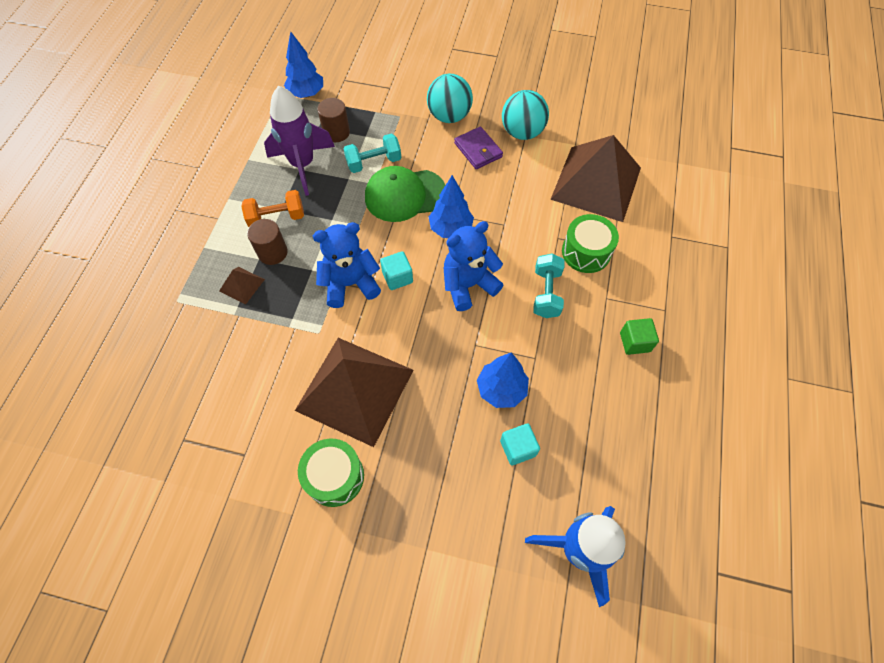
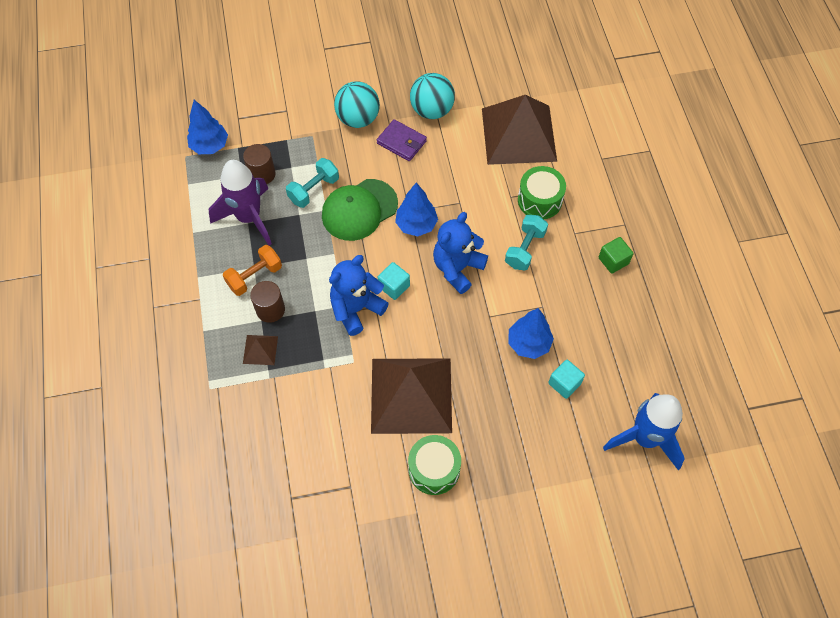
camera: 25 degrees left, 0 degrees up
turquoise dumbbell [533,254,565,318] -> turquoise dumbbell turned 45 degrees clockwise [505,215,548,270]

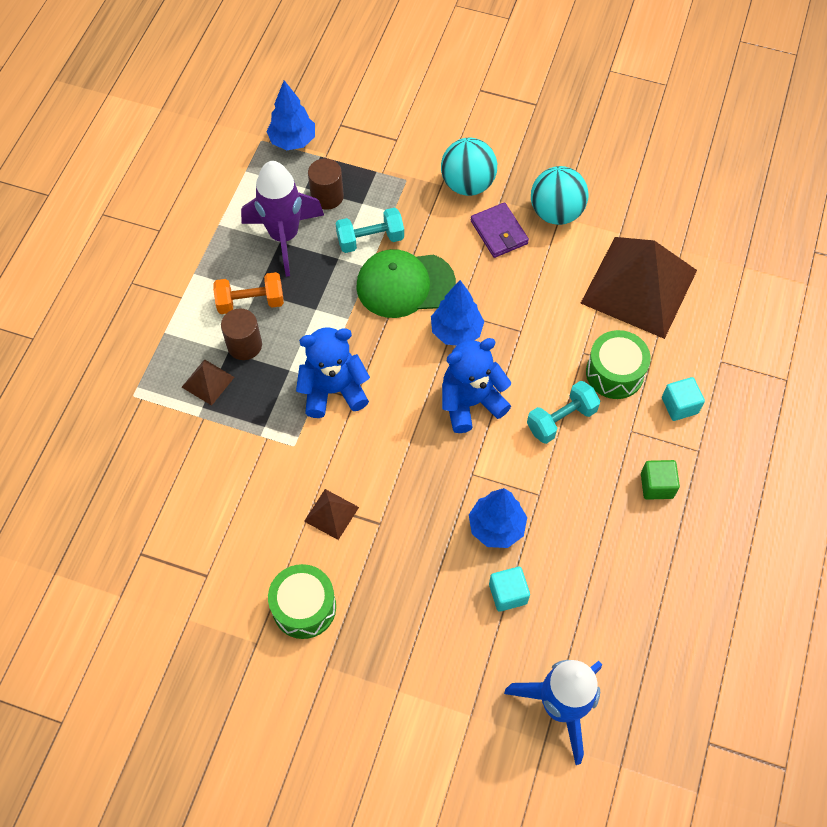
camera: 30 degrees right, 0 degrees up
brown pyramid [371,358,452,434] -> brown pyramid [304,489,359,540], size x0.41
turquoise cube [378,262,410,300] -> turquoise cube moved to [662,377,705,421]

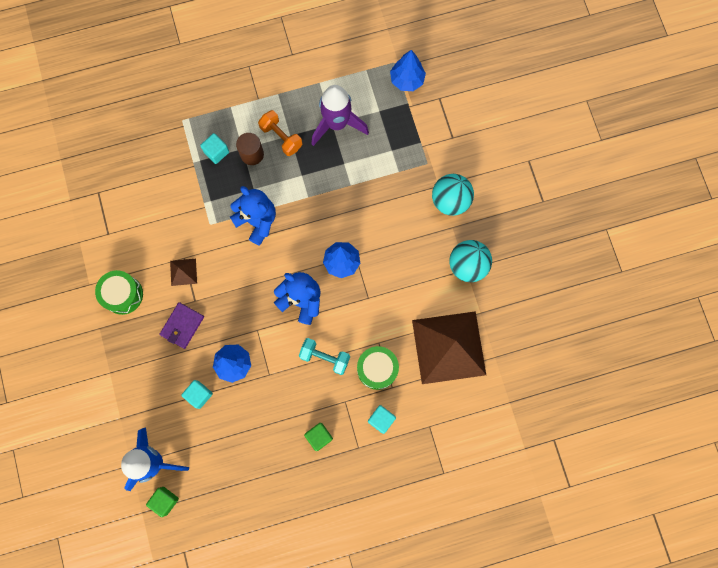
camera: 55 degrees right, 15 degrees up
brown pyramid [182,359,234,406] -> turquoise cube [200,133,229,164]
brown cylinder [308,158,344,210] -> none
turquoise dumbbell [336,207,404,253] -> none
green cap [356,249,456,318] -> none
purple wallet [471,202,529,258] -> purple wallet moved to [159,302,204,349]
none -> green cube [146,487,179,517]

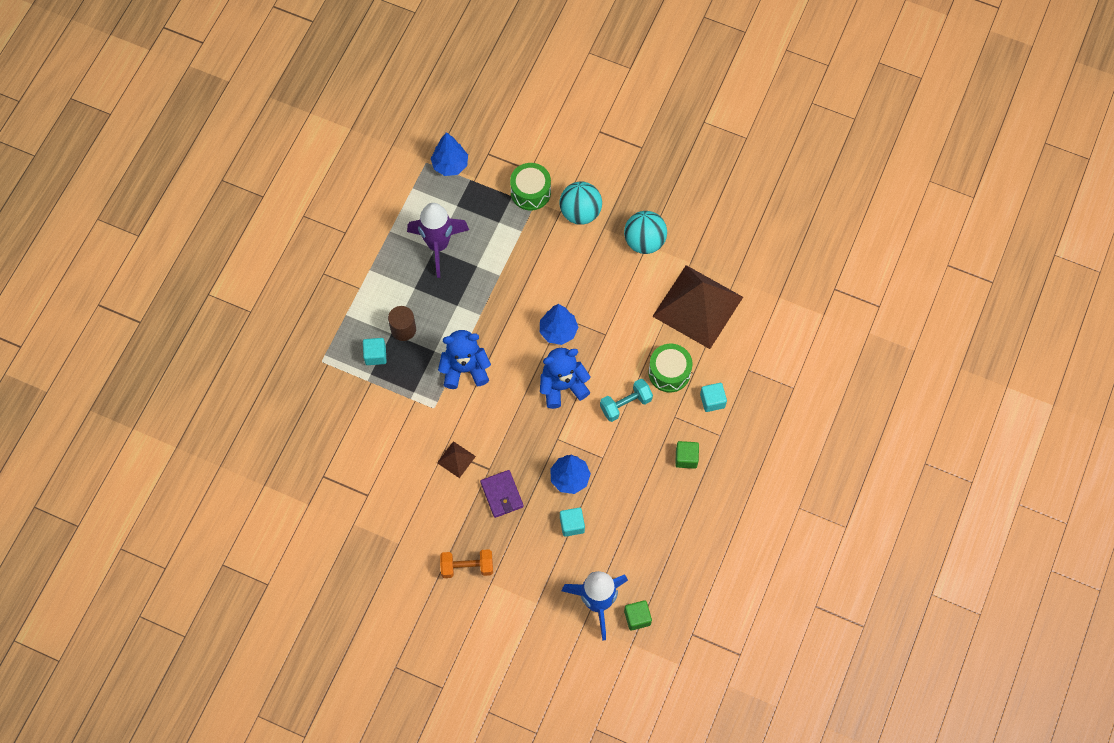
camera: 50 degrees left, 10 degrees down
green drum [95,270,143,315] -> green drum moved to [510,163,551,210]
orange dumbbell [258,110,302,156] -> orange dumbbell moved to [440,549,493,578]

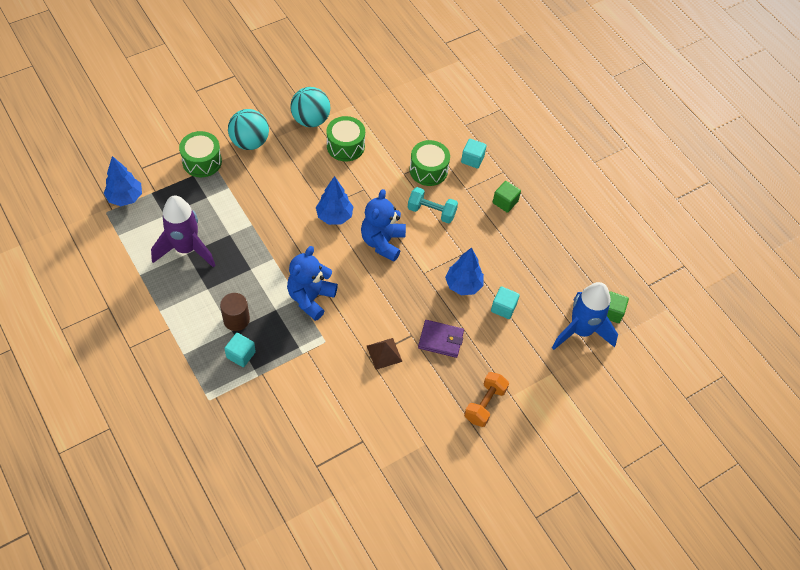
camera: 60 degrees left, 10 degrees down
turquoise dumbbell [600,379,653,422] -> turquoise dumbbell turned 75 degrees counterclockwise [408,187,458,224]
brown pyramid [652,265,743,349] -> none
none -> green drum [326,116,365,162]

